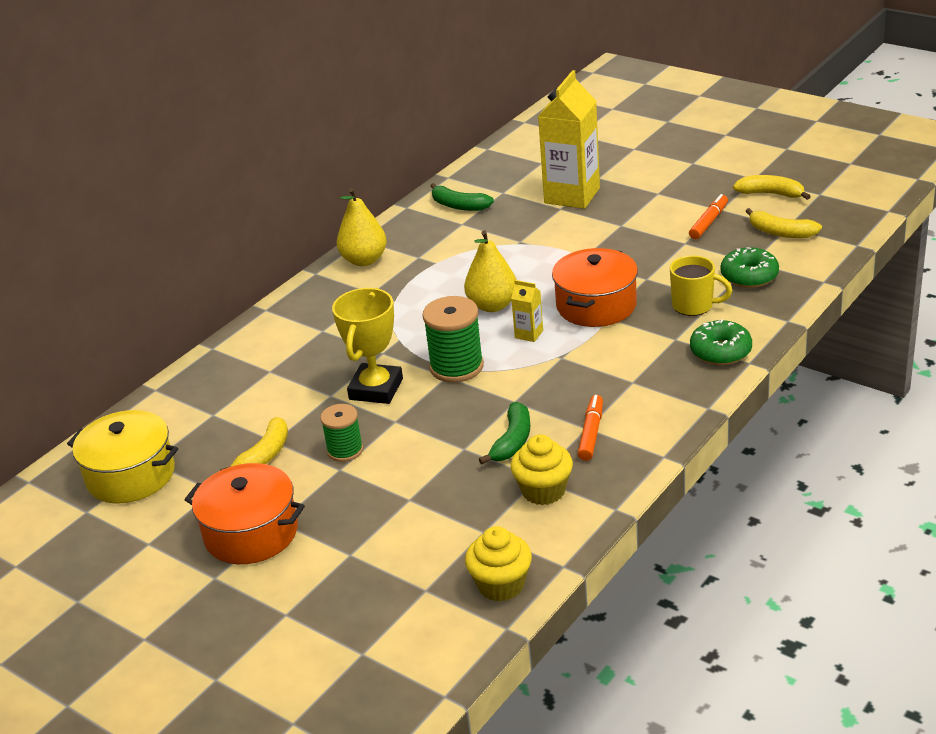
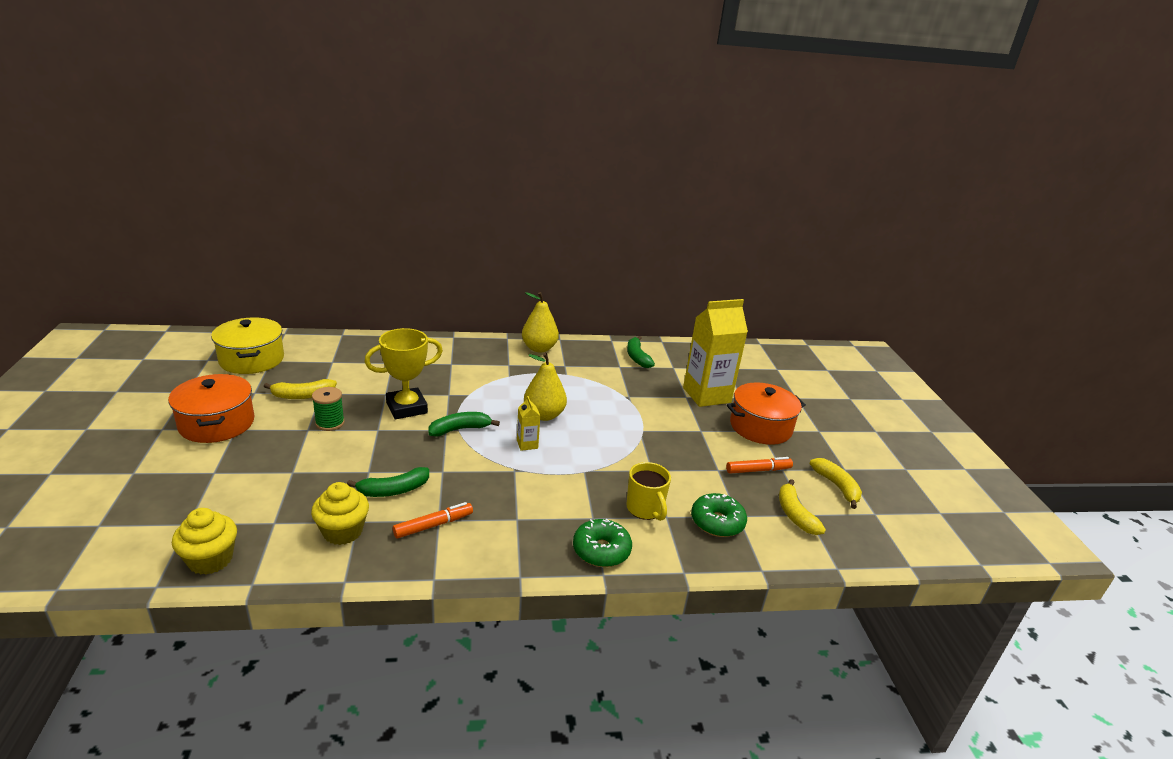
camera: 40 degrees right, 5 degrees down
green spool [422,296,484,383] -> green banana [429,412,500,437]
orange pot [552,248,638,327] -> orange pot moved to [727,382,806,445]

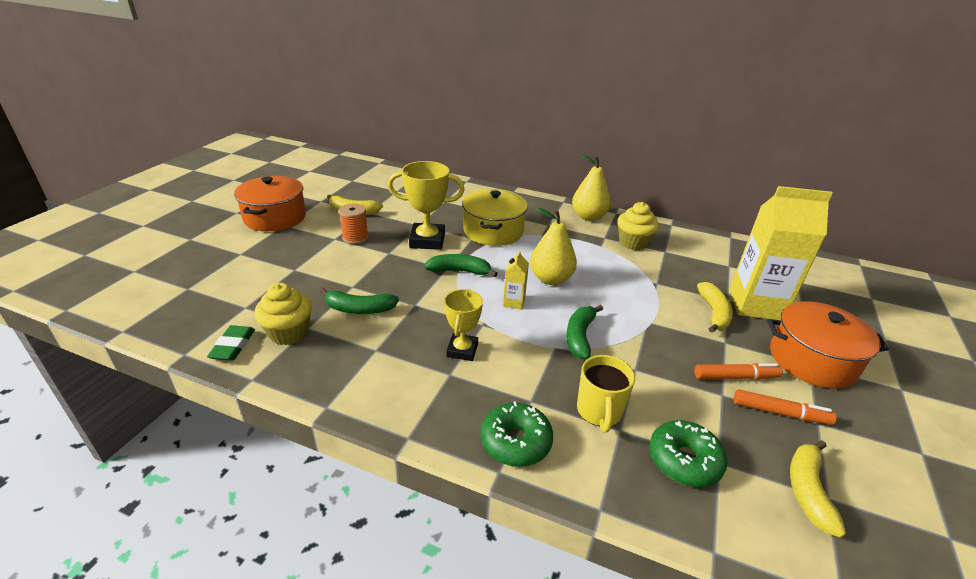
camera: 30 degrees right, 5 degrees up
yellow cupcake [172,508,237,575] -> yellow cupcake moved to [617,202,659,250]
yellow pot [211,317,284,374] -> yellow pot moved to [462,189,528,246]
green spool [312,387,345,431] -> orange spool [339,203,369,244]
orange marker [393,502,473,539] -> orange marker moved to [694,363,783,379]
green banana [627,336,655,368] -> green banana moved to [566,305,603,359]
yellow banana [809,458,862,509] -> yellow banana moved to [697,282,733,333]
none -> green eraser [207,325,255,361]
none -> yellow trophy [444,289,483,361]

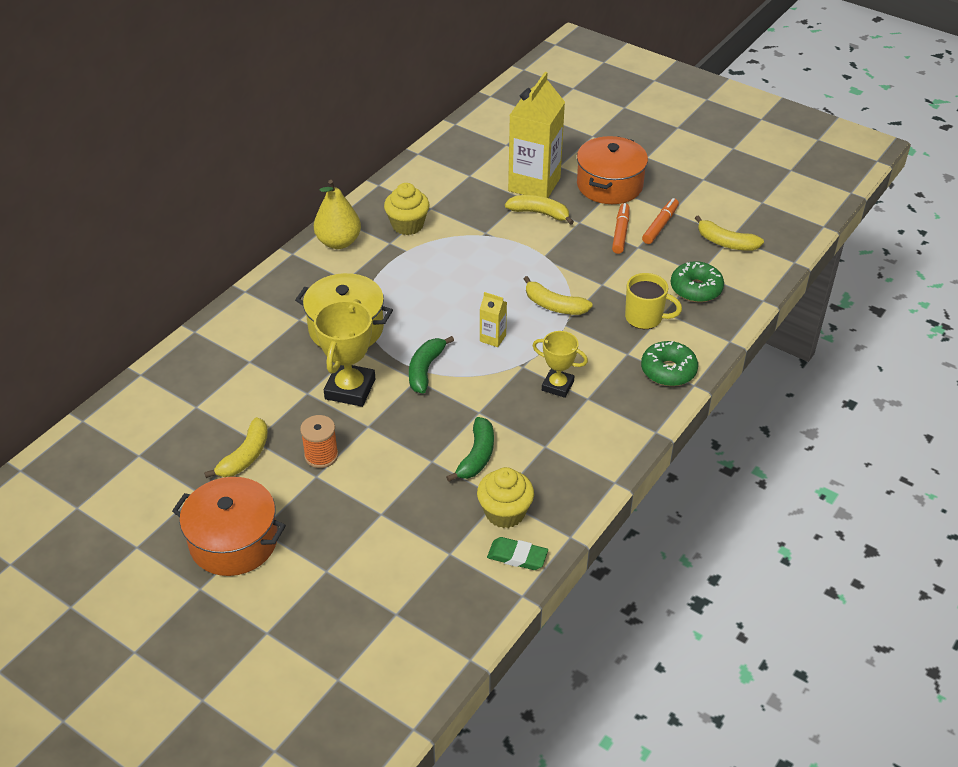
camera: 75 degrees left, 10 degrees up
yellow pear [530,208,577,285] -> none
green banana [566,305,603,359] -> yellow banana [524,276,593,315]

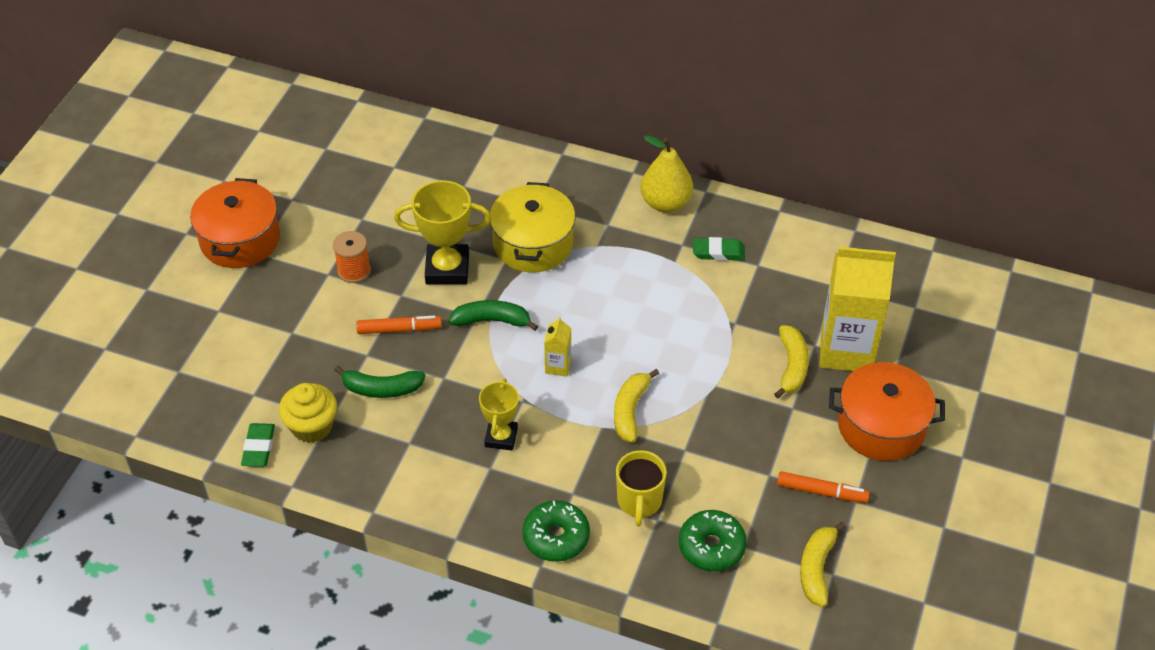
camera: 75 degrees right, 5 degrees up
yellow banana [204,417,268,478] -> none
yellow cupcake [384,183,429,235] -> green eraser [693,237,745,261]
orange marker [612,203,630,254] -> orange marker moved to [356,315,442,334]

